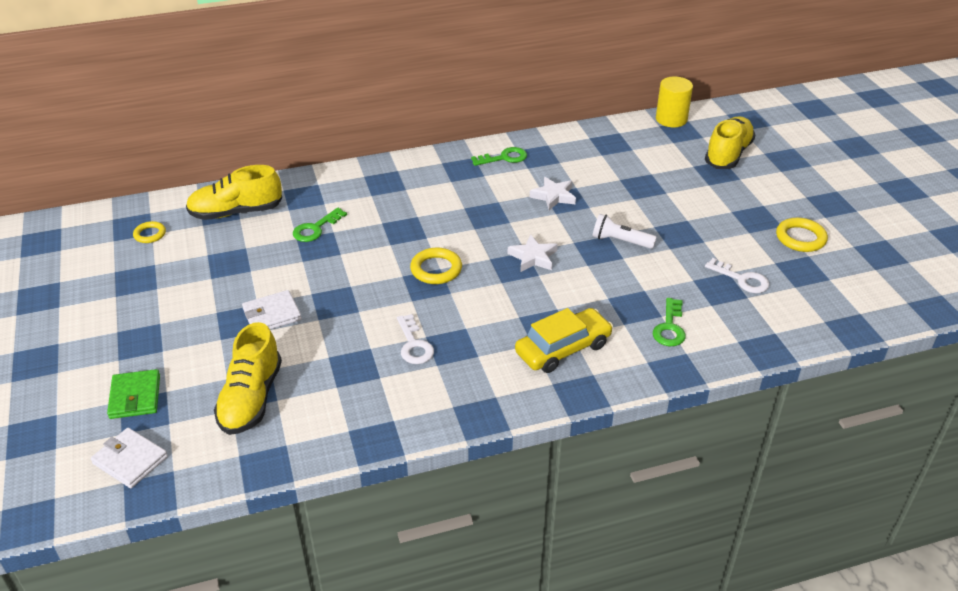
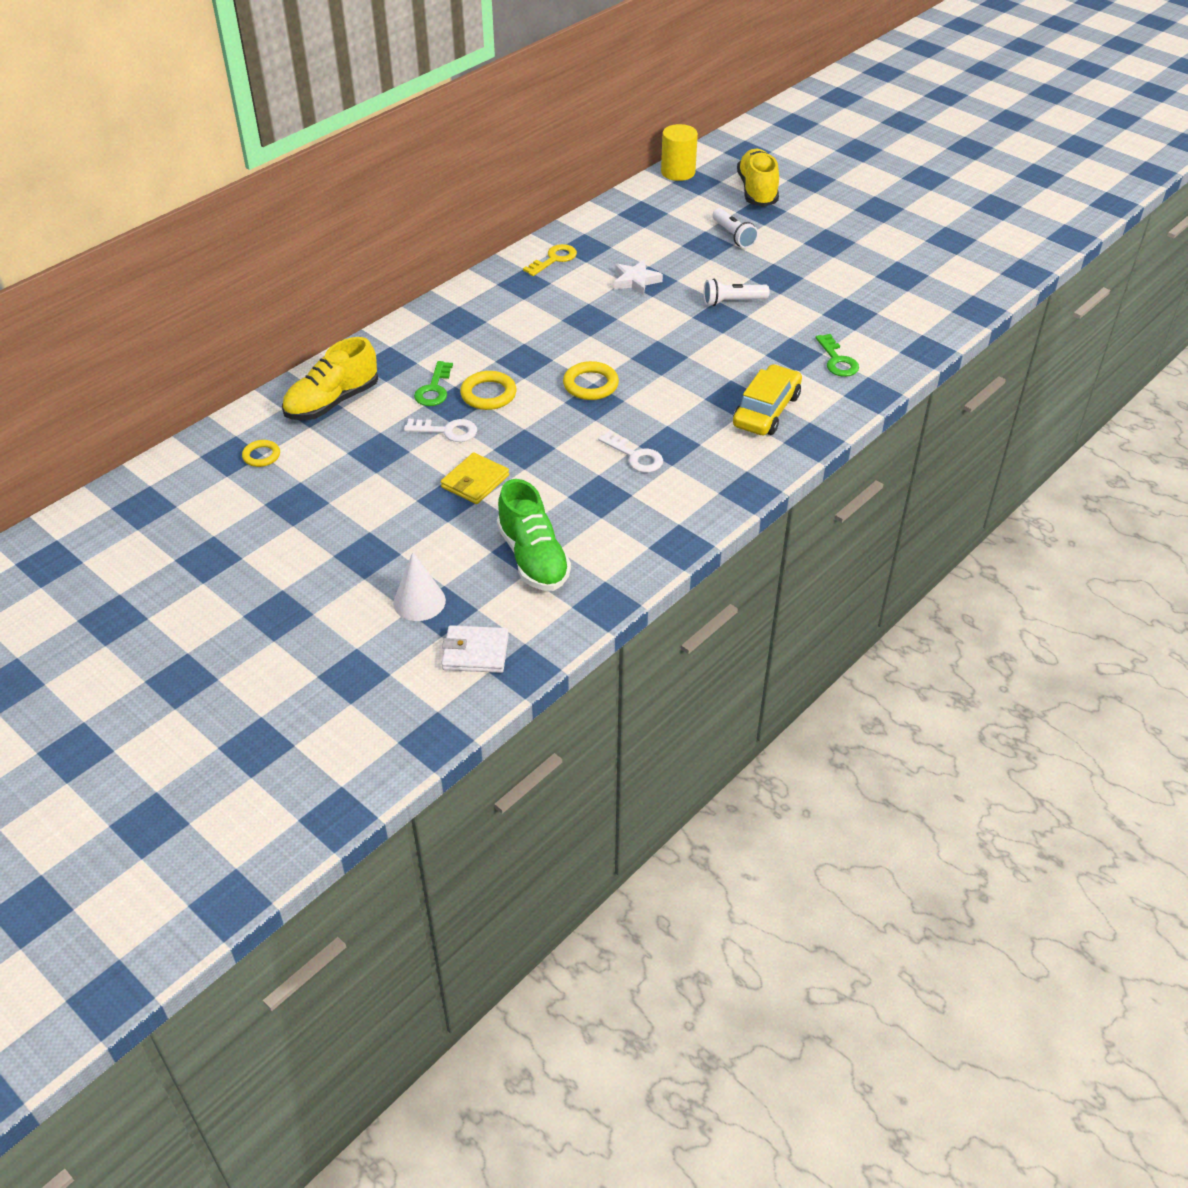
camera: 30 degrees left, 5 degrees up
green wallet [107,369,160,419] -> white cone [393,552,446,621]
yellow shoe [214,322,282,435] -> green shoe [497,479,571,591]
white wallet [242,290,302,330] -> yellow wallet [441,452,509,504]
green key [471,147,527,166] -> yellow key [523,244,577,276]
white star [508,234,558,272] -> none
white key [705,258,769,293] -> white key moved to [404,419,477,442]
yellow ring [776,218,828,252] -> yellow ring moved to [460,371,517,410]
none -> white flashlight [712,208,758,248]

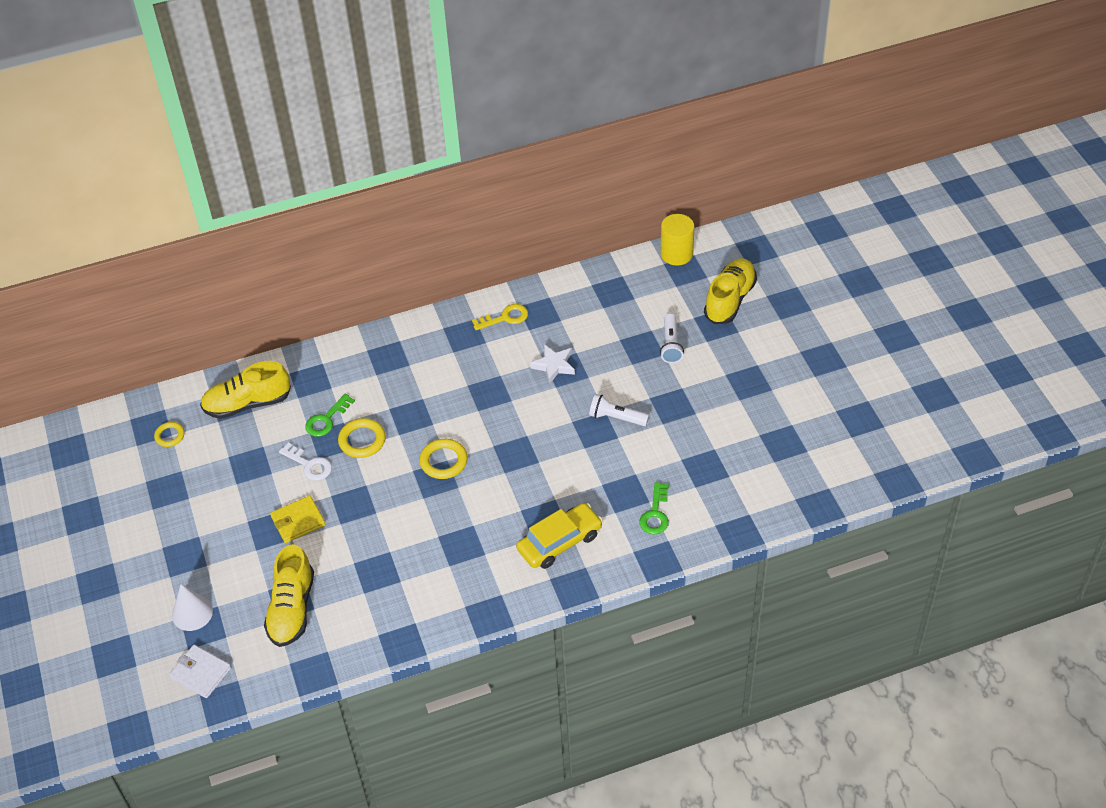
camera: 30 degrees right, 5 degrees up
green shoe [497,479,571,591] -> yellow shoe [264,544,314,647]
white key [598,431,663,473] -> none

